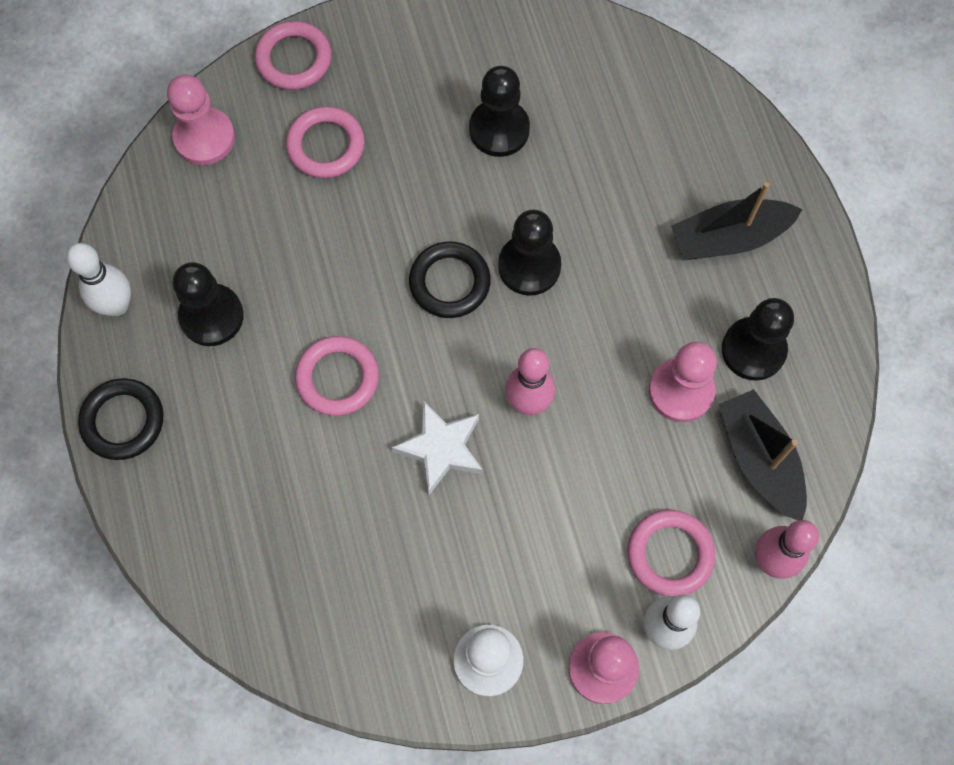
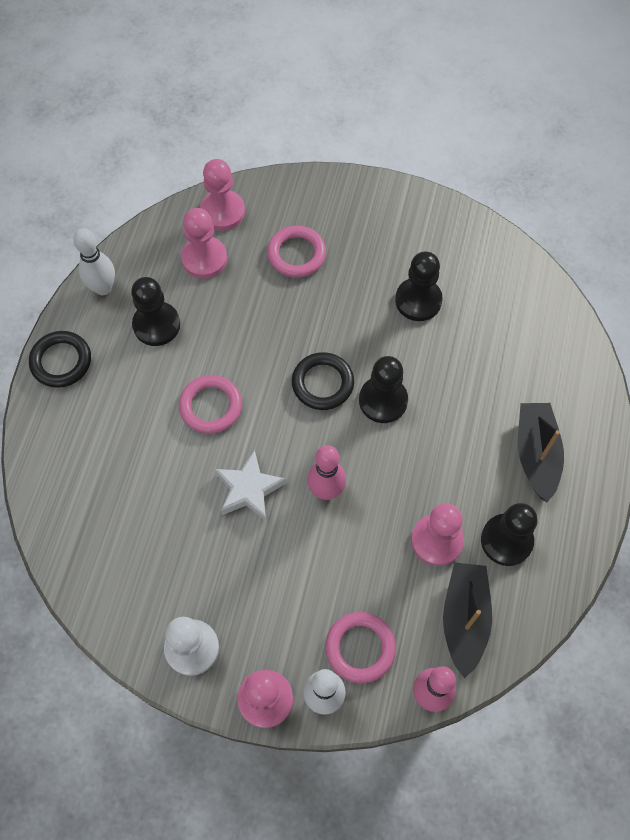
camera: 30 degrees right, 5 degrees down
pink ring [255,21,331,90] -> none
black boat [671,182,803,260] -> black boat turned 75 degrees clockwise [518,403,564,502]
none -> pink pawn [181,208,227,278]

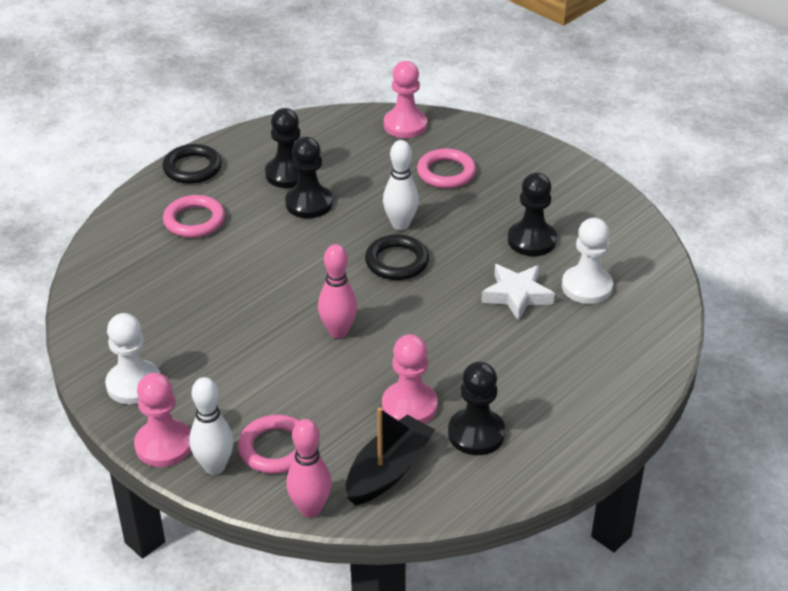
camera: 30 degrees right, 25 degrees down
white bowling pin [73,228,115,295] -> white bowling pin moved to [383,140,419,230]
pink ring [179,375,242,434] -> pink ring moved to [163,195,225,238]
pink pawn [181,208,227,278] -> none
white star [215,450,286,521] -> white star moved to [481,264,555,321]
black pawn [359,356,408,423] -> black pawn moved to [285,137,333,218]
black boat [518,403,564,502] -> none
none -> white pawn [562,218,613,304]

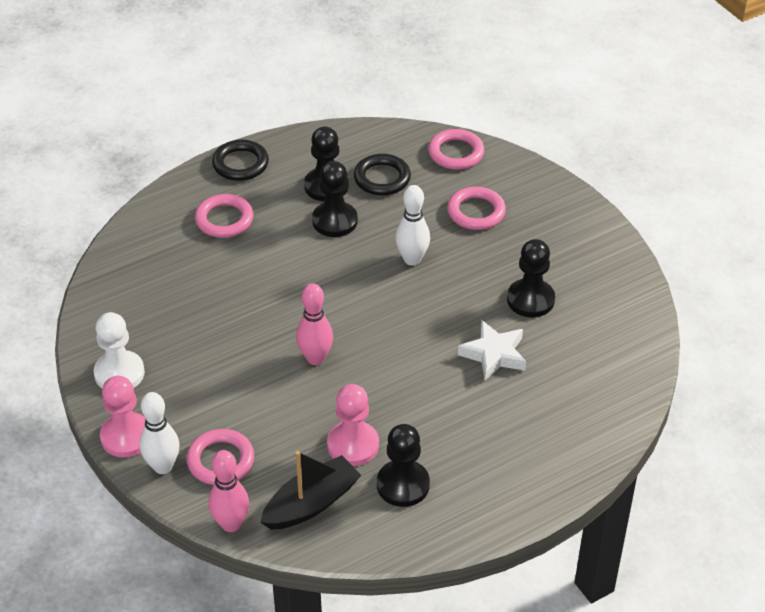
camera: 15 degrees right, 5 degrees up
black ring [365,234,429,280] -> black ring moved to [354,154,411,195]
pink pawn [384,61,427,138] -> pink ring [428,129,484,170]
white pawn [562,218,613,304] -> none

